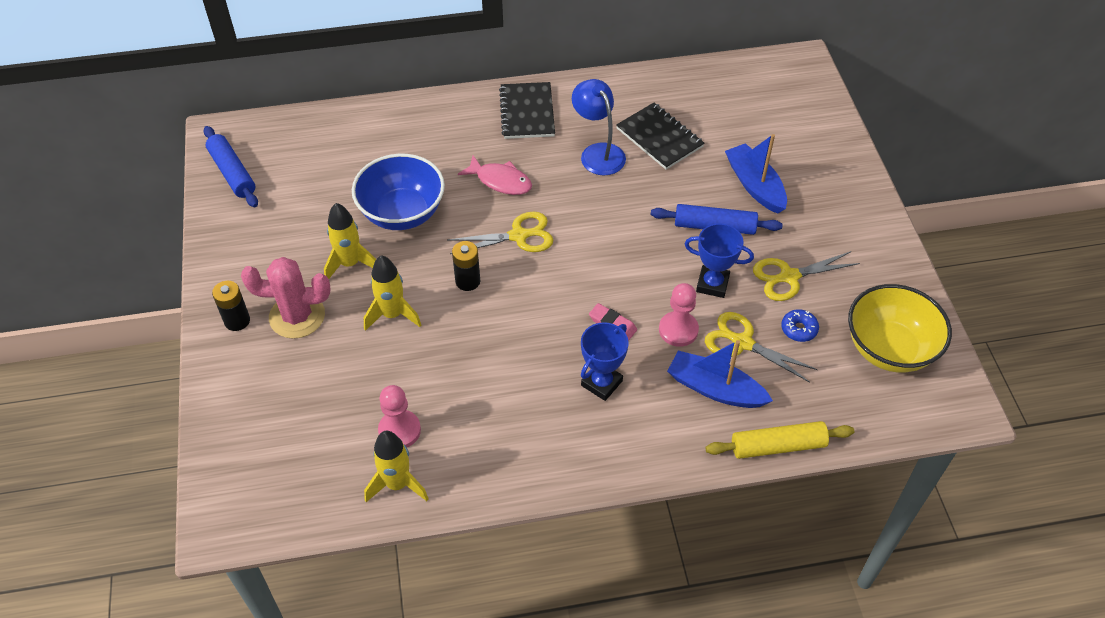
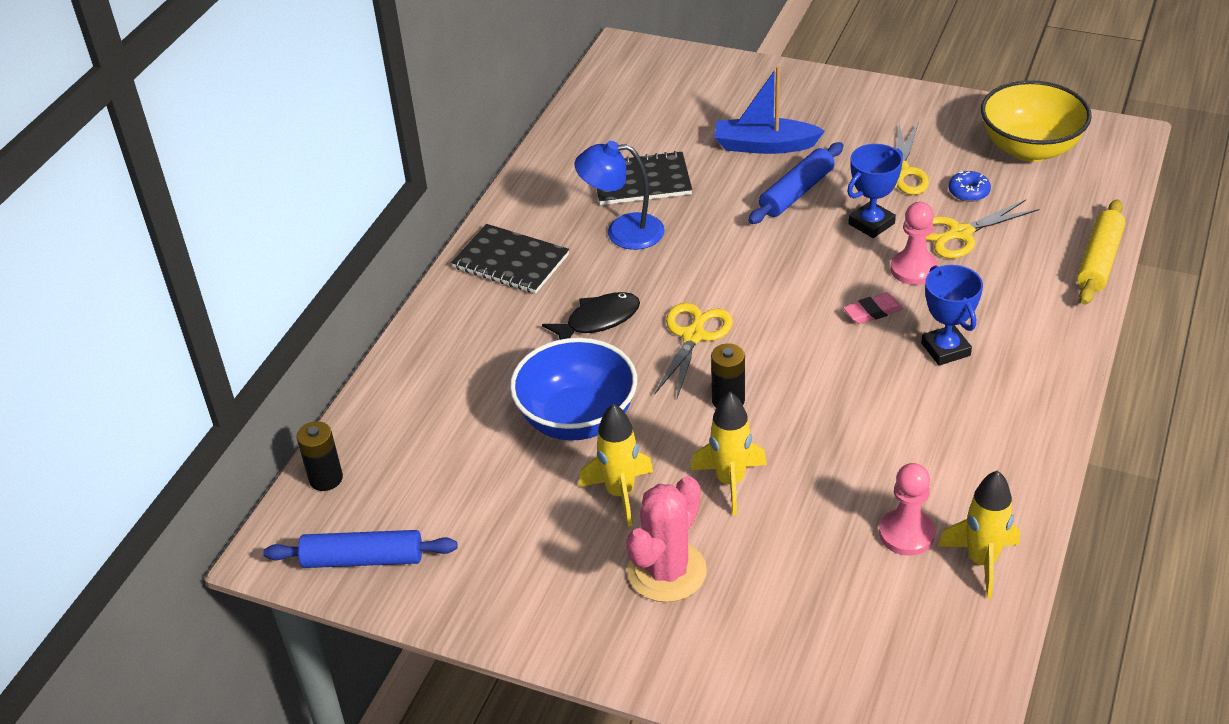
camera: 55 degrees left, 10 degrees down
black battery [212,281,250,331] -> black battery moved to [297,421,343,491]
pink fish [458,155,532,195] -> black fish [542,292,640,340]
blue boat [667,340,773,408] -> none

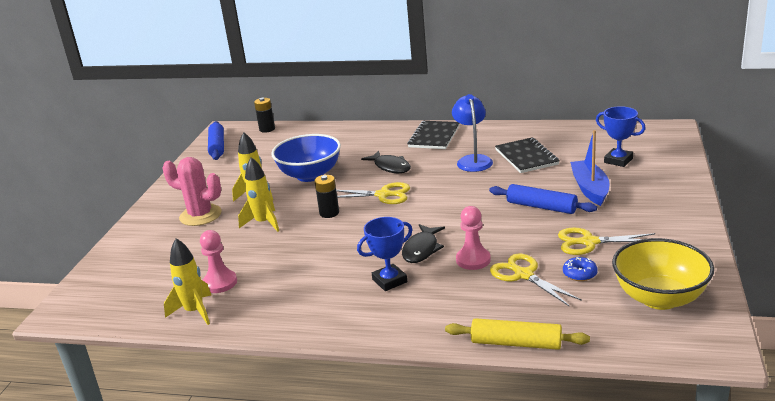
camera: 80 degrees right, 15 degrees down
pink eraser [843,293,903,324] -> black fish [402,224,445,263]
blue trophy [847,144,903,238] -> blue trophy moved to [596,106,646,167]

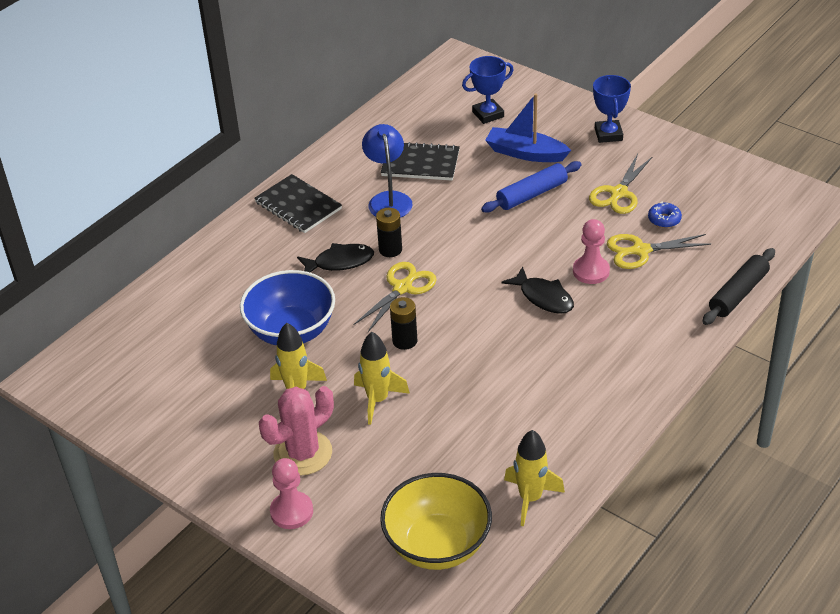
camera: 65 degrees left, 15 degrees up
pink pawn [200,230,237,293] -> pink pawn moved to [270,458,313,529]
blue rolling pin [208,121,224,160] -> none
black battery [254,98,275,133] -> black battery moved to [376,208,402,257]
blue trophy [357,217,413,291] -> blue trophy moved to [593,75,631,143]
yellow rolling pin [445,318,590,350] -> black rolling pin [702,248,775,325]
blue lamp [452,94,493,172] -> blue lamp turned 60 degrees clockwise [362,124,413,218]
yellow bowl [612,238,714,310] -> yellow bowl moved to [380,473,492,570]

